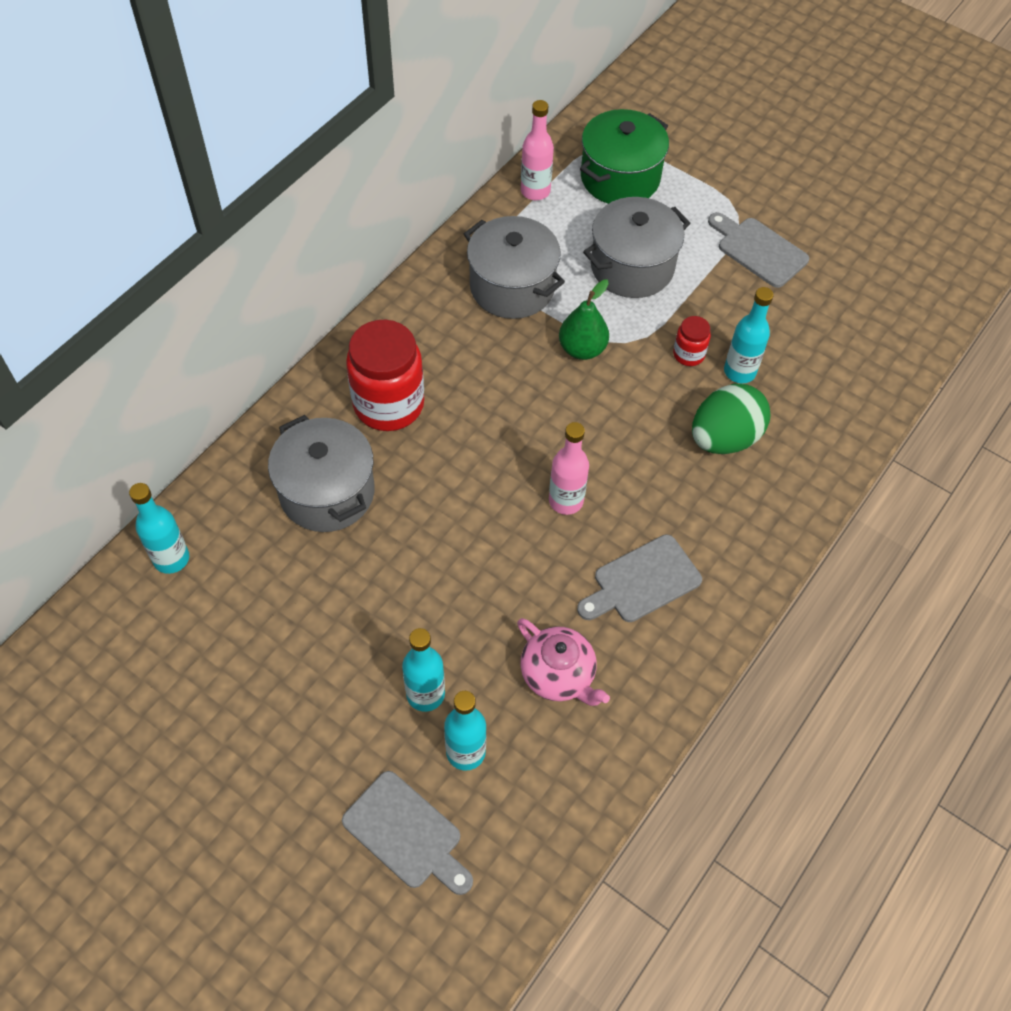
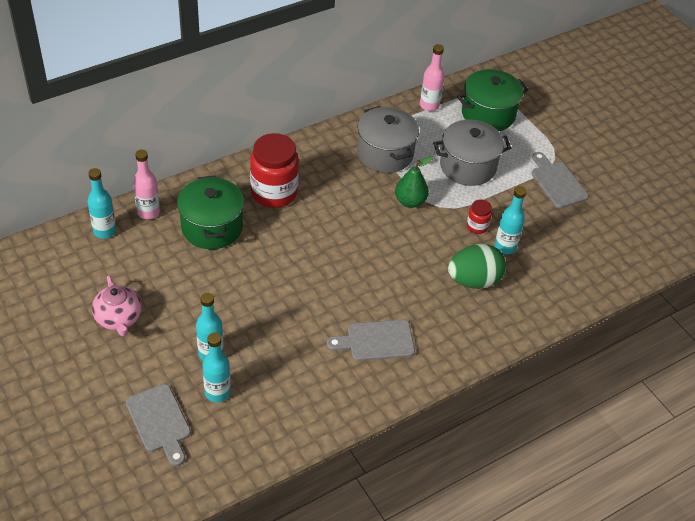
camera: 20 degrees right, 10 degrees down
grey pot [268,415,375,532] -> green pot [177,176,244,249]
pink teapot [517,618,610,706] -> pink teapot moved to [92,275,142,337]
pink bottle [549,422,589,515] -> pink bottle moved to [133,150,160,219]

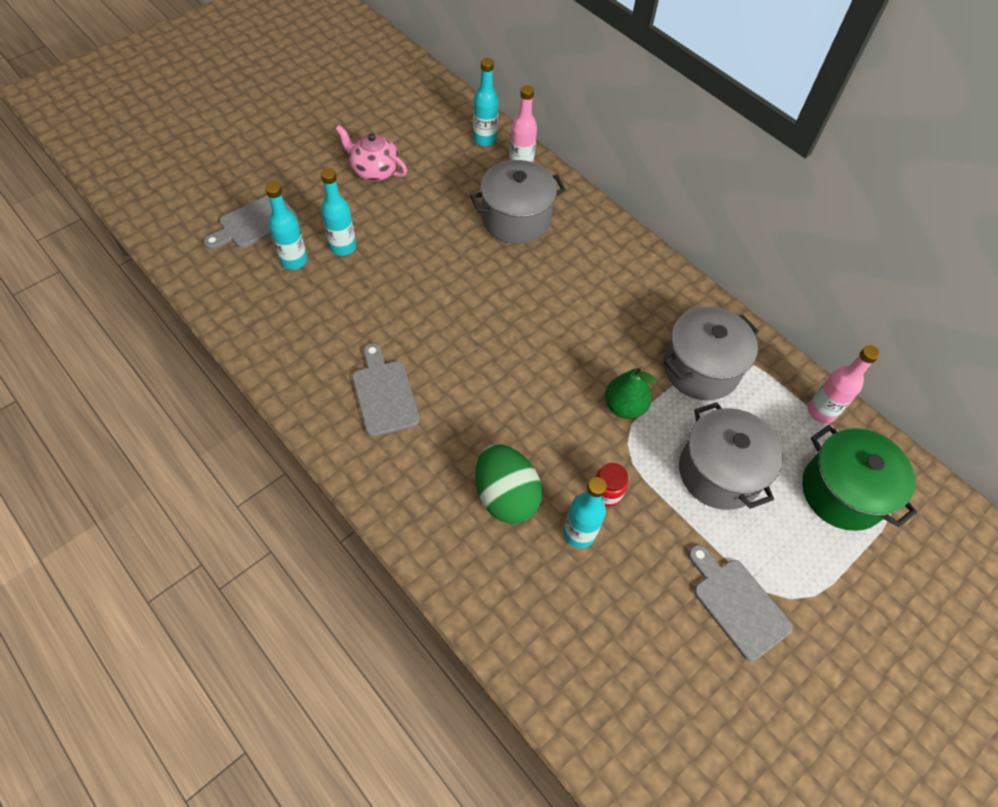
camera: 80 degrees right, 10 degrees up
pink teapot [92,275,142,337] -> pink teapot turned 60 degrees clockwise [336,125,407,181]
green pot [177,176,244,249] -> grey pot [470,160,566,244]
red jar [250,133,299,208] -> none
grey cutting board [531,152,589,208] -> grey cutting board turned 90 degrees counterclockwise [688,545,793,661]

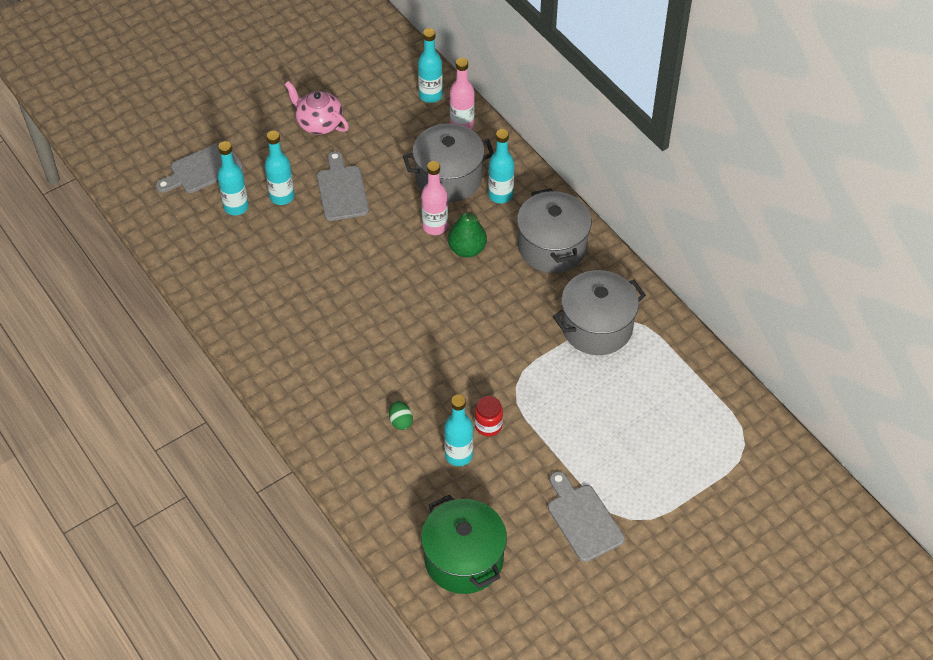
camera: 10 degrees right, 5 degrees down
grey cutting board [352,343,420,437] -> grey cutting board moved to [317,151,369,221]
green egg [475,444,543,524] -> green egg [389,401,413,430], size x0.44
green pear [605,366,656,419] -> green pear moved to [448,208,487,258]
grey pot [679,402,783,510] -> grey pot moved to [517,188,592,273]
green pot [802,425,917,531] -> green pot moved to [421,495,507,594]
pink bottle [808,345,880,424] -> pink bottle moved to [421,161,448,235]
none -> turquoise bottle [488,129,514,203]

